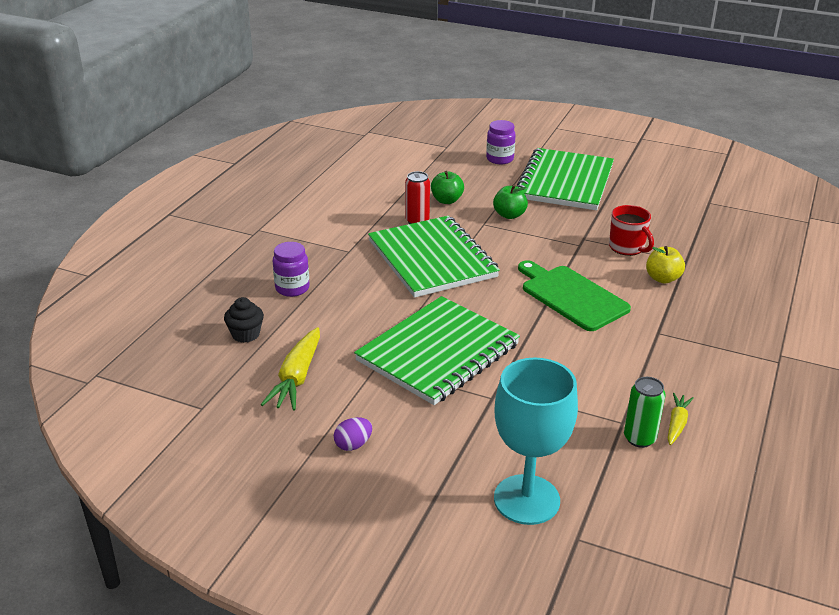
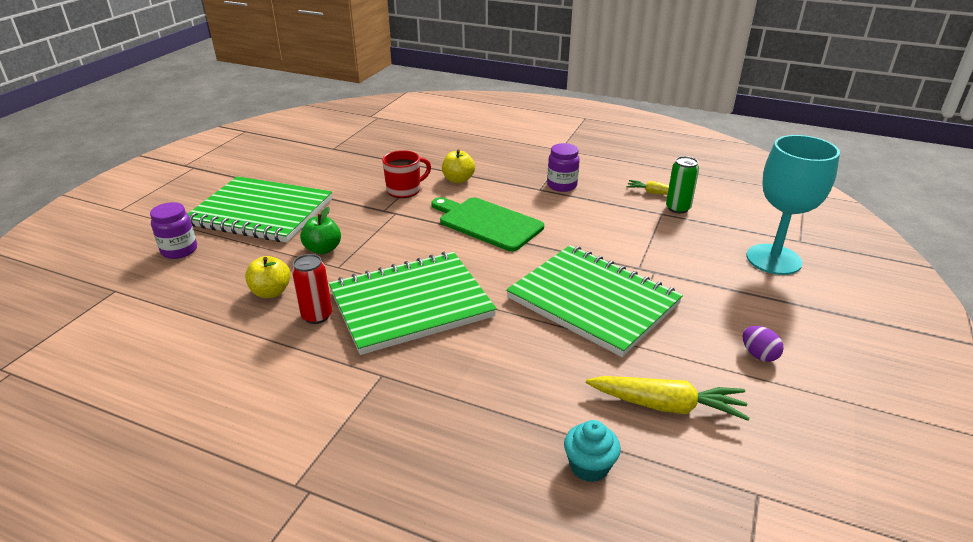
camera: 90 degrees left, 0 degrees up
black cupcake [224,297,264,343] -> turquoise cupcake [564,420,621,482]
purple jar [273,242,310,297] -> purple jar moved to [547,143,580,192]
green apple [431,171,464,204] -> yellow apple [245,256,291,298]
green cutting board [518,260,631,331] -> green cutting board turned 75 degrees clockwise [431,197,544,251]

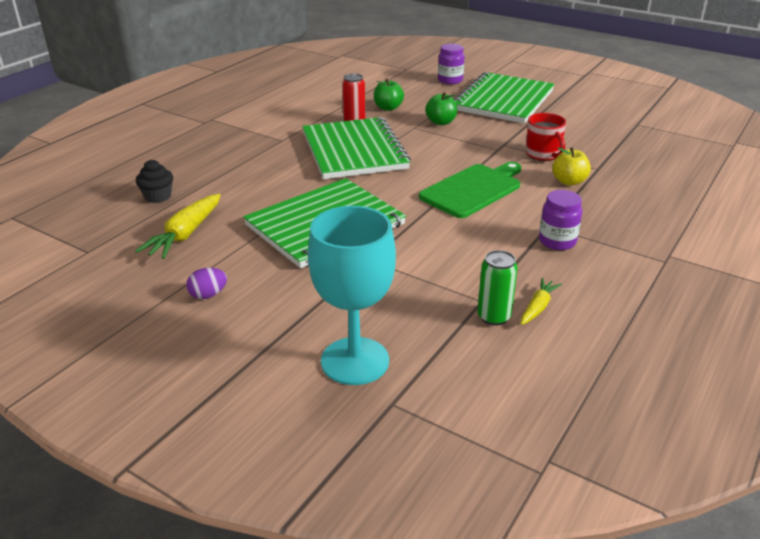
camera: 100 degrees right, 0 degrees up
yellow apple [245,256,291,298] -> green apple [374,79,404,111]
turquoise cupcake [564,420,621,482] -> black cupcake [136,160,173,203]

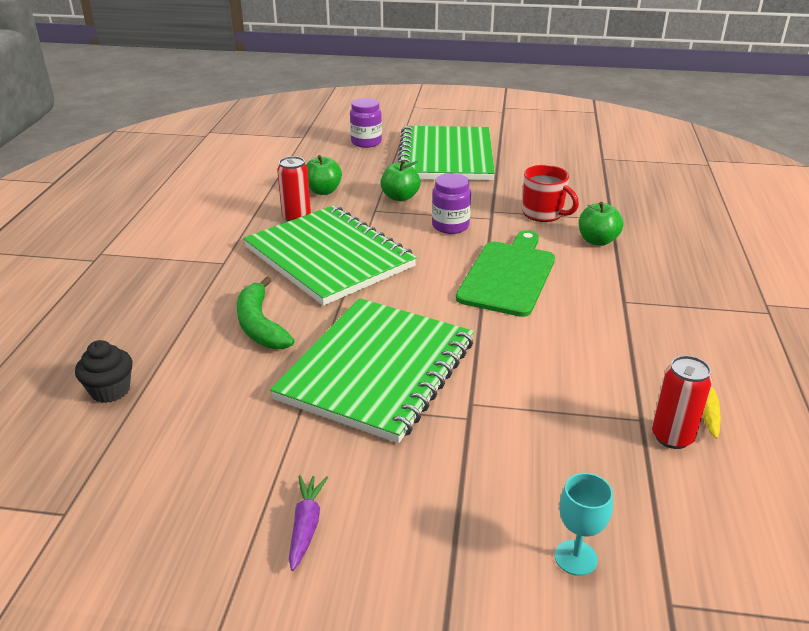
camera: 25 degrees left, 0 degrees up
yellow carrot [135,194,221,259] -> none
purple egg [186,268,227,299] -> purple carrot [289,475,328,571]
turquoise goblet [308,206,396,385] -> turquoise goblet [555,473,613,576], size x0.45
green can [477,250,518,326] -> red can [652,356,712,449]
purple jar [539,190,582,250] -> purple jar moved to [432,173,471,234]
yellow apple [552,147,591,186] -> green apple [579,202,624,246]
none -> green banana [237,276,295,349]

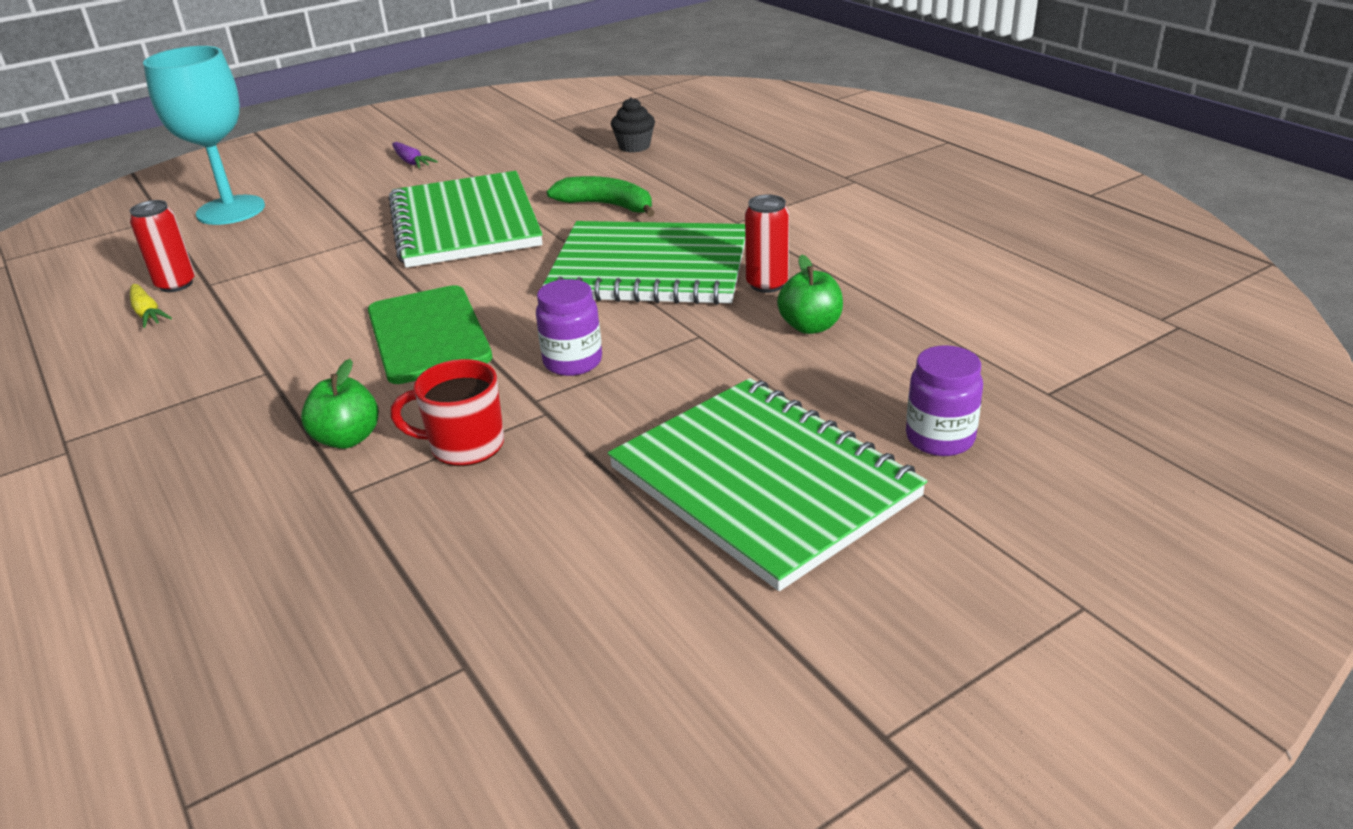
camera: 140 degrees right, 0 degrees up
green apple [381,160,420,201] -> none
turquoise goblet [555,473,613,576] -> turquoise goblet [143,46,265,225], size x2.23

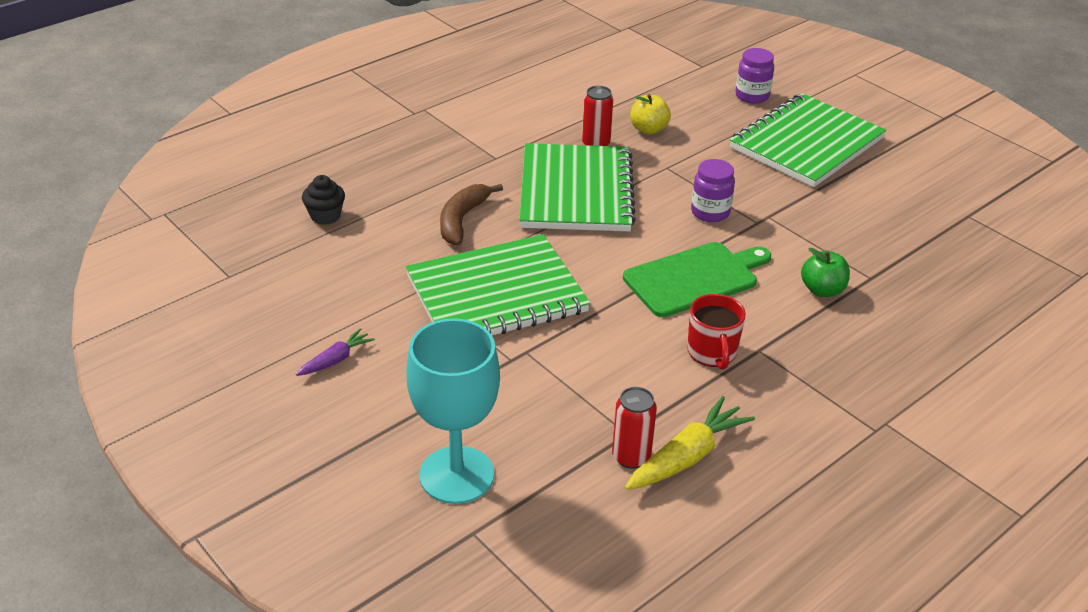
camera: 100 degrees left, 5 degrees up
yellow carrot [130,284,172,328] -> yellow carrot [625,396,755,490], size x1.74
red mug [390,359,504,466] -> red mug moved to [687,294,746,370]
green banana [547,176,655,217] -> brown banana [440,184,503,245]
green apple [777,254,843,334] -> yellow apple [630,94,671,134]

